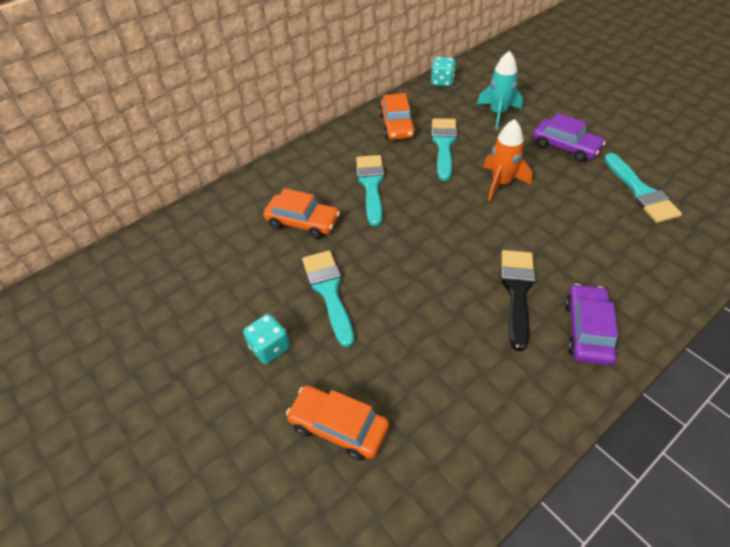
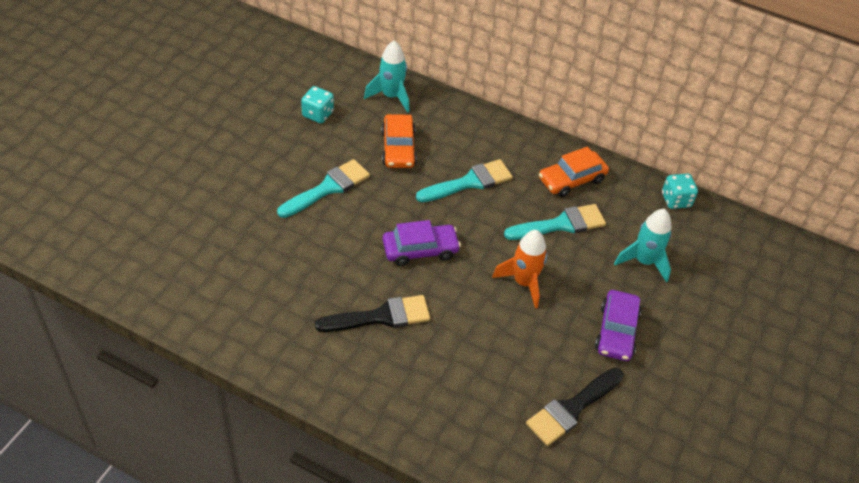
camera: 60 degrees right, 0 degrees up
turquoise dice [243,314,290,364] -> turquoise dice moved to [301,86,334,123]
orange car [286,385,389,461] -> none
purple car [565,284,618,365] -> purple car moved to [383,220,461,266]
turquoise brush [604,153,682,223] -> black brush [526,368,623,446]
none -> turquoise rocket [364,41,410,113]

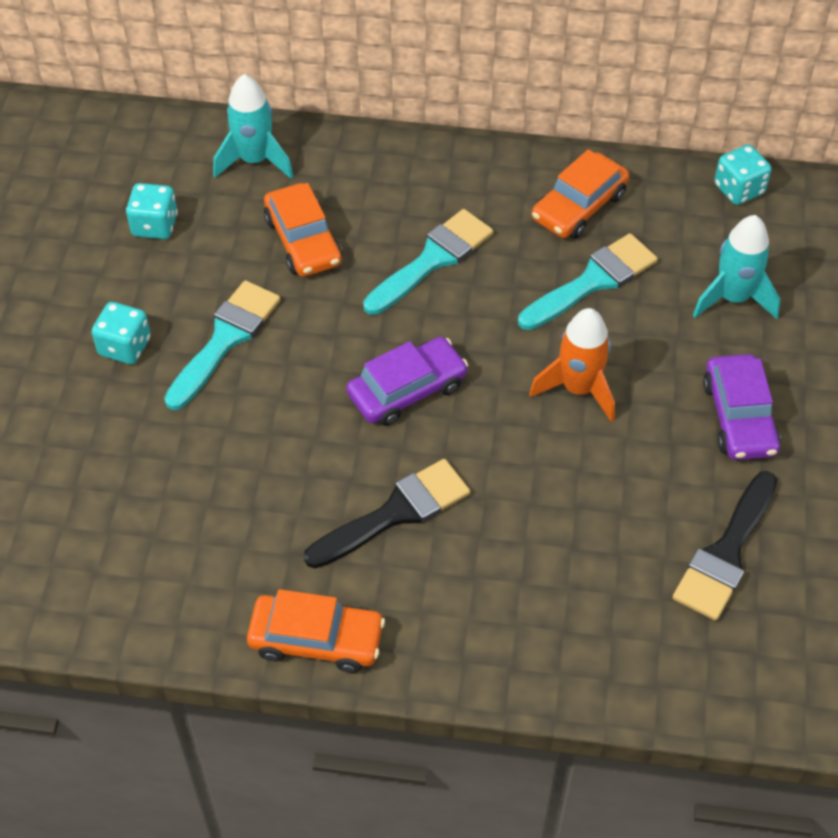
camera: 15 degrees left, 5 degrees up
none -> turquoise dice [91,302,151,364]
none -> orange car [247,589,385,673]

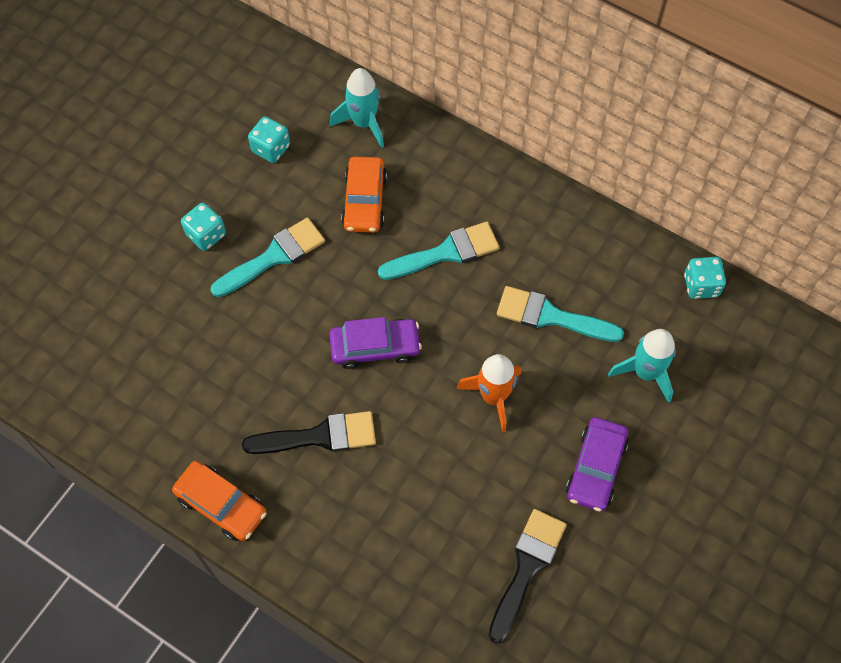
camera: 25 degrees right, 10 degrees up
turquoise brush [518,233,658,330] -> turquoise brush turned 150 degrees counterclockwise [497,286,624,342]
orange car [532,149,630,239] -> none
black brush [673,471,777,621] -> black brush turned 150 degrees clockwise [488,509,567,644]

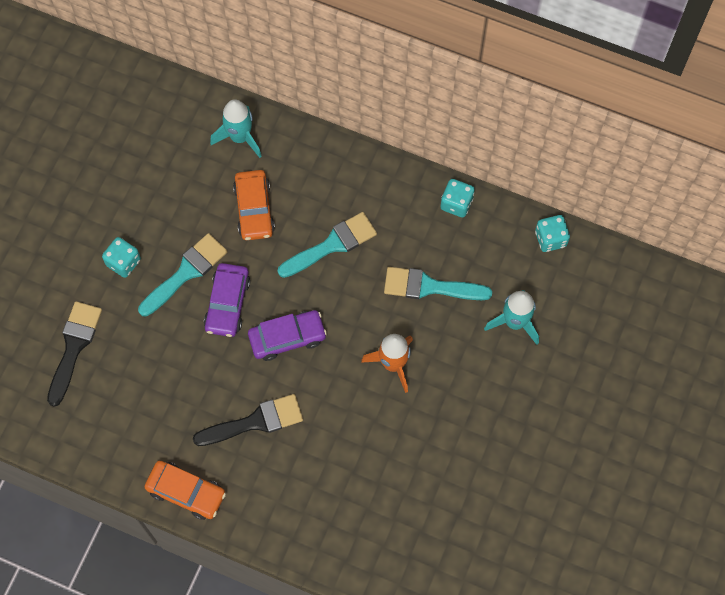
camera: 10 degrees left, 5 degrees up
turquoise dice [248,116,290,163] -> turquoise dice moved to [441,179,475,217]
black brush [488,509,567,644] -> black brush moved to [47,301,102,407]
purple car [566,417,629,512] -> purple car moved to [204,263,250,337]

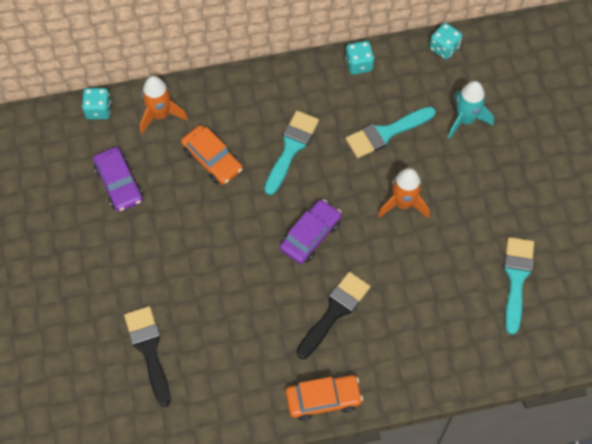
camera: 35 degrees left, 5 degrees down
turquoise dice [102,237,141,278] -> turquoise dice moved to [82,88,111,119]
turquoise brush [138,233,228,317] -> turquoise brush moved to [504,237,534,335]
purple car [204,263,250,337] -> purple car moved to [93,147,143,212]
turquoise rocket [210,99,262,158] -> orange rocket [140,76,188,134]

